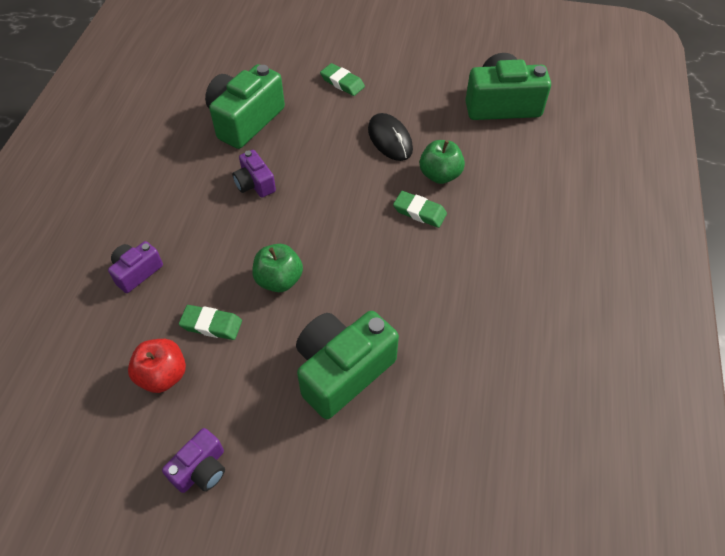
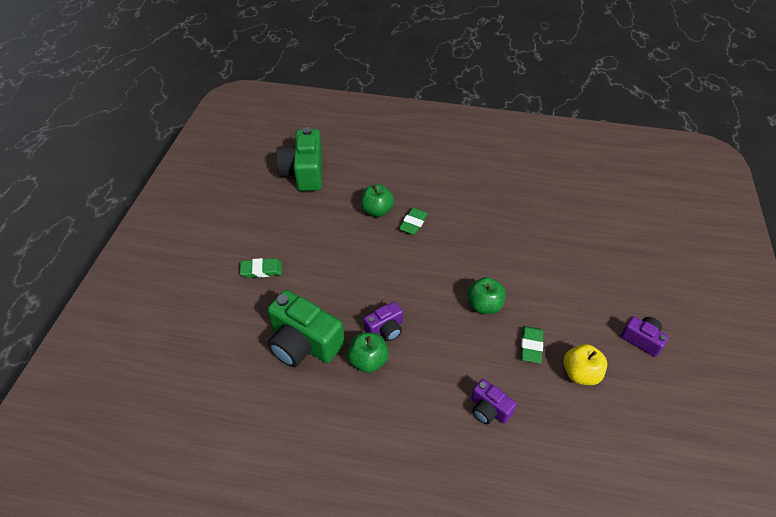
camera: 90 degrees left, 5 degrees down
red apple [128,339,186,393] -> yellow apple [563,344,607,385]
green camera [296,311,399,419] -> none
green eraser [320,63,365,96] -> green eraser turned 45 degrees clockwise [240,258,282,278]
black mouse [368,113,413,161] -> none
none -> green apple [347,332,389,373]

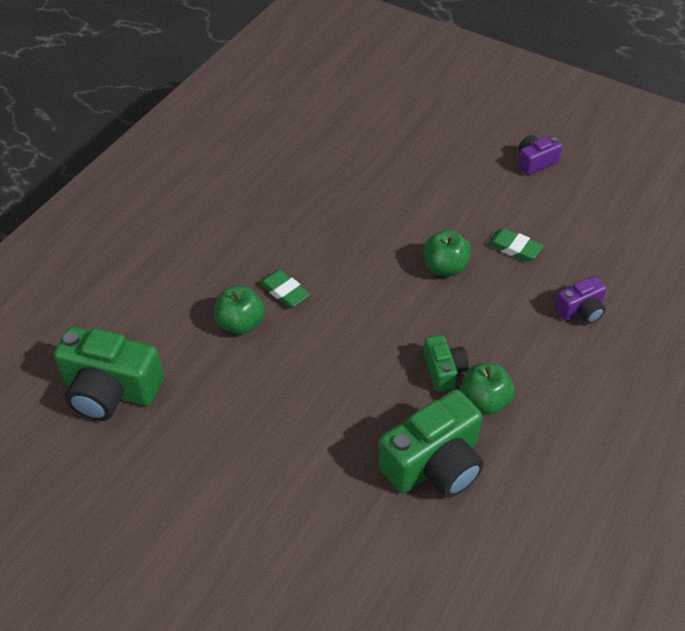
camera: 70 degrees left, 0 degrees up
green eraser [240,258,282,278] -> none
purple camera [364,302,403,341] -> green camera [423,335,469,392]
yellow apple [563,344,607,385] -> none

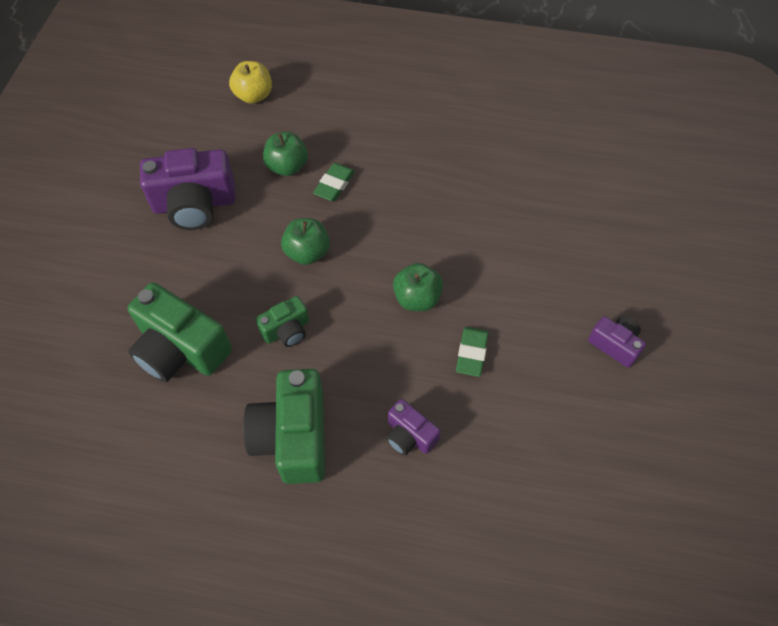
camera: 70 degrees right, 10 degrees up
green camera [54,326,164,421] -> green camera moved to [243,369,325,484]
green apple [461,363,515,415] -> green apple moved to [281,218,330,265]
none -> purple camera [140,148,236,230]
none -> yellow apple [229,61,272,104]

